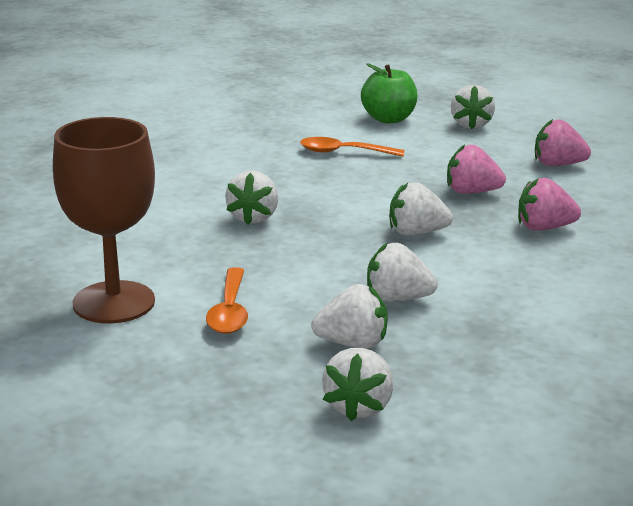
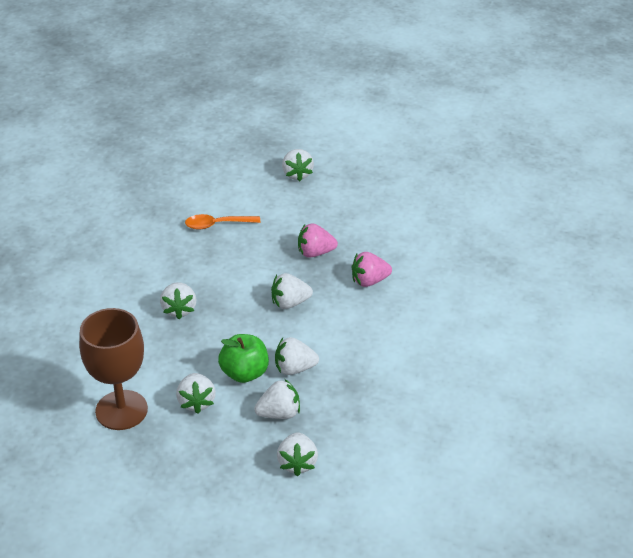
camera: 15 degrees left, 15 degrees up
orange spoon [206,267,248,334] -> white strawberry [176,373,216,414]
green apple [361,63,417,123] -> green apple moved to [218,334,269,383]
pink strawberry [535,119,591,166] -> none

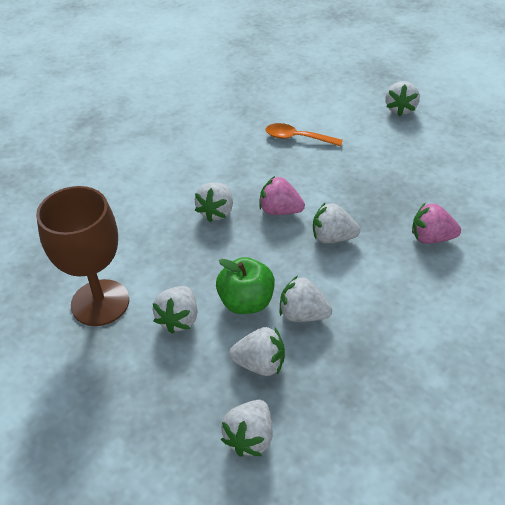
camera: 25 degrees right, 5 degrees up
pink strawberry [298,223,338,258] -> pink strawberry moved to [259,176,305,215]

